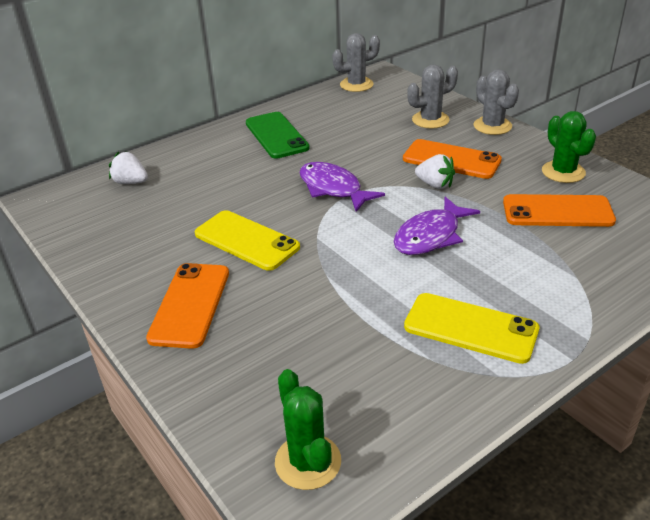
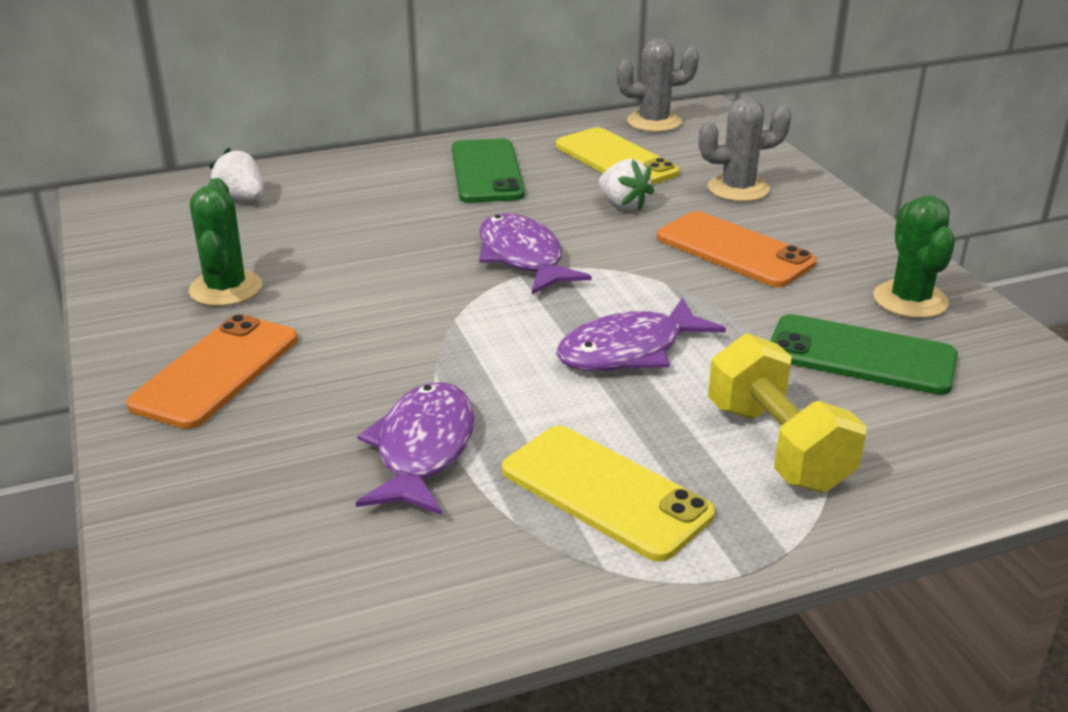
camera: 15 degrees right, 5 degrees down
yellow phone [195,210,300,271] -> yellow phone moved to [556,128,679,185]
green cactus [275,369,341,490] -> green cactus moved to [189,178,262,306]
white strawberry [415,154,455,189] -> white strawberry moved to [599,159,654,210]
grey cactus [474,69,519,135] -> none
orange phone [503,194,616,227] -> green phone [770,314,958,395]
none -> purple fish [356,382,475,515]
none -> yellow dumbbell [708,333,867,493]

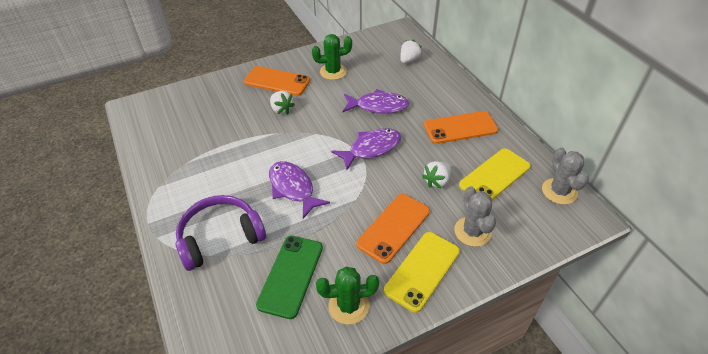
camera: 85 degrees right, 15 degrees up
purple fish [356,382,475,515] -> purple fish moved to [343,89,409,114]
green phone [452,138,525,203] -> orange phone [424,111,498,144]
yellow phone [502,426,715,562] -> yellow phone moved to [384,232,460,313]
yellow dumbbell [708,333,867,493] -> purple headphones [176,195,266,271]
none -> white strawberry [270,91,295,115]

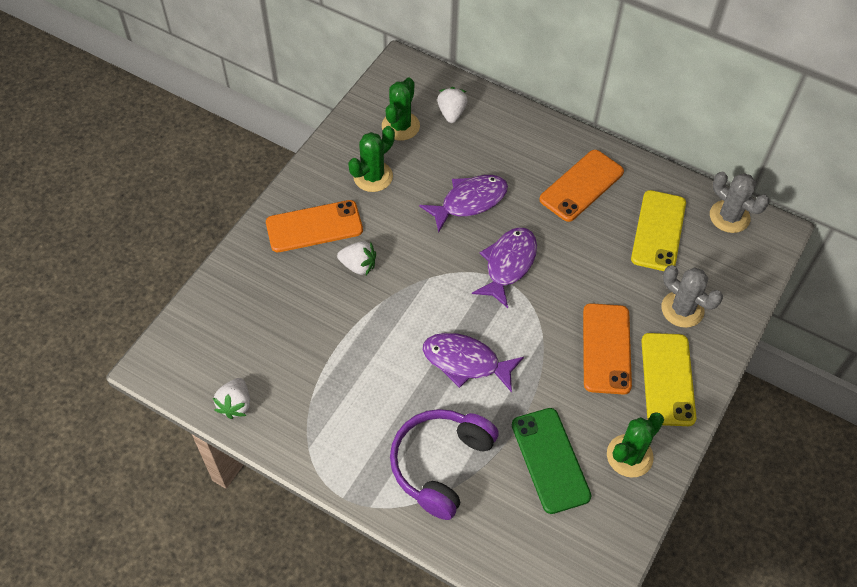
camera: 35 degrees left, 10 degrees up
white strawberry [422,161,451,188] -> white strawberry moved to [213,378,250,419]
none -> green cactus [382,78,420,141]

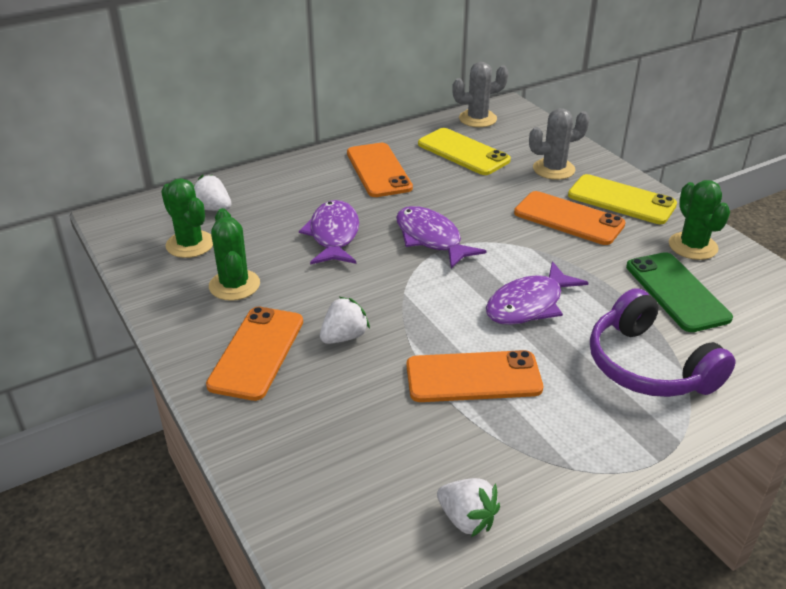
camera: 60 degrees left, 20 degrees down
green phone [512,408,591,514] -> green phone turned 60 degrees clockwise [626,252,733,332]
none -> orange phone [407,350,543,402]

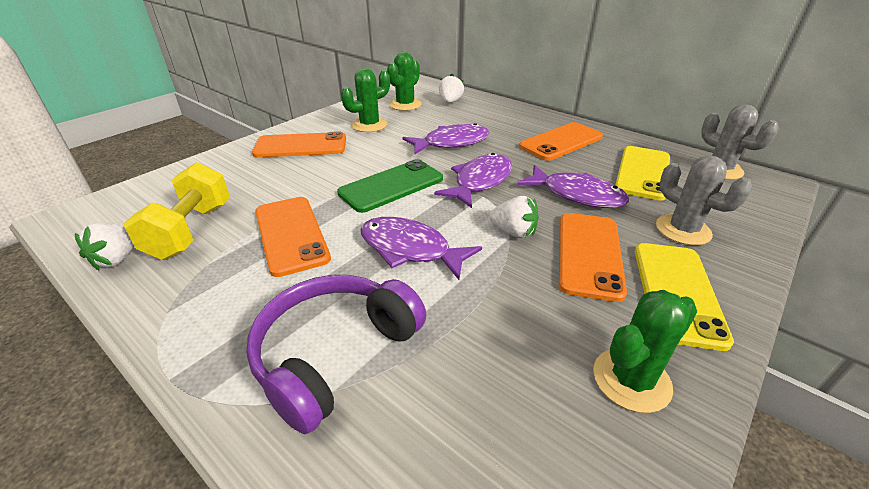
camera: 70 degrees right, 0 degrees up
white strawberry [320,297,370,344] -> white strawberry moved to [489,196,539,238]
green phone [626,252,733,332] -> green phone moved to [337,159,443,213]
none -> yellow dumbbell [124,162,230,260]
none -> purple fish [517,165,629,208]

